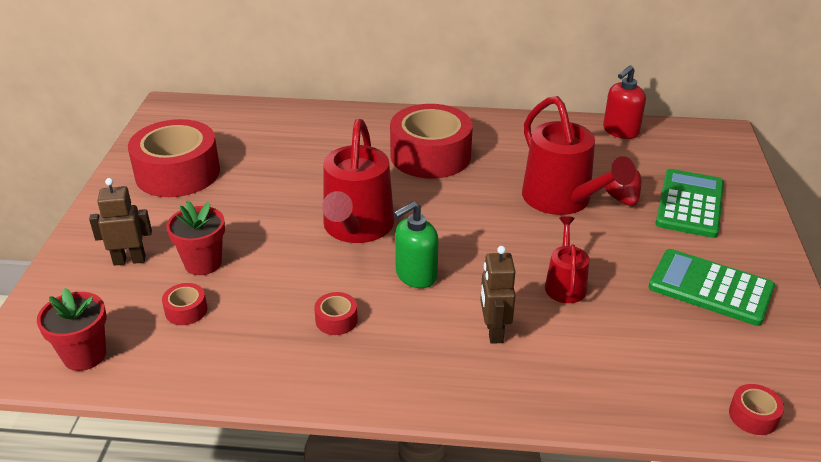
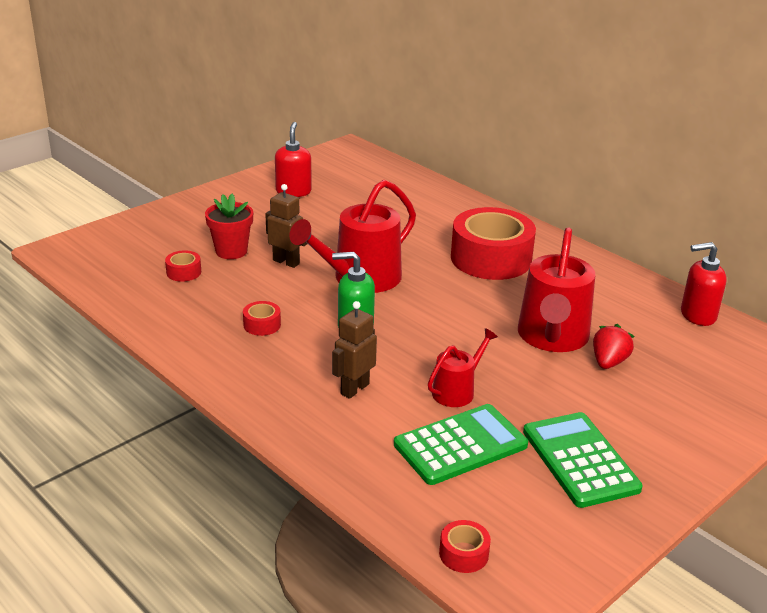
camera: 40 degrees right, 5 degrees down
red flower pot [37,288,106,371] -> none
brown robot [89,178,152,266] -> brown robot moved to [265,184,308,268]
red tape [128,119,220,197] -> red soap dispenser [275,122,312,197]
green calculator [655,169,724,238] -> green calculator moved to [394,404,528,485]

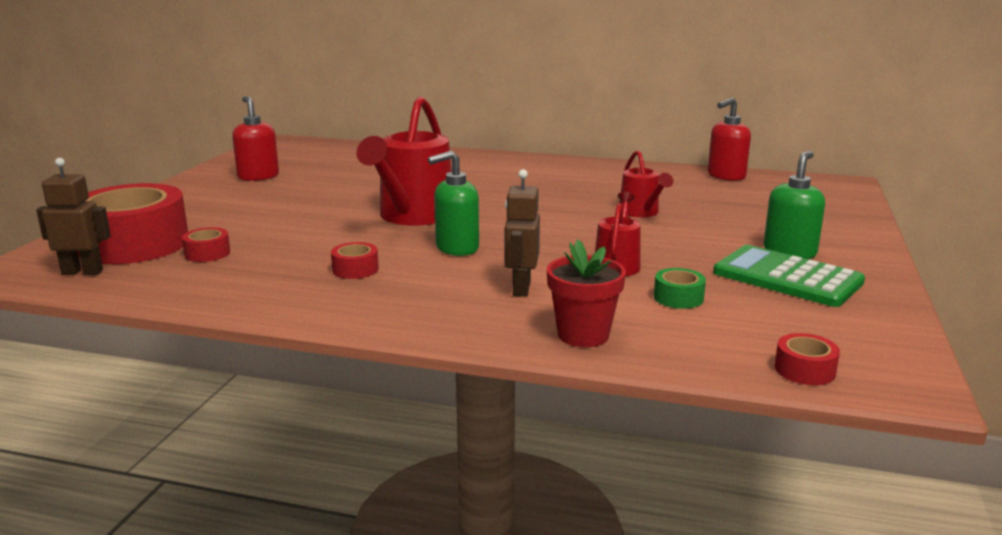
camera: 30 degrees left, 10 degrees down
red flower pot [205,194,253,259] -> red flower pot moved to [547,240,626,347]
brown robot [265,184,308,268] -> brown robot moved to [36,158,111,275]
green calculator [394,404,528,485] -> green tape [654,268,706,309]
red tape [451,207,536,280] -> red tape moved to [78,183,188,264]
red watering can [518,227,595,352] -> red watering can [620,150,674,217], size x0.53
red strawberry [593,324,635,369] -> none
none -> green soap dispenser [763,151,825,259]

